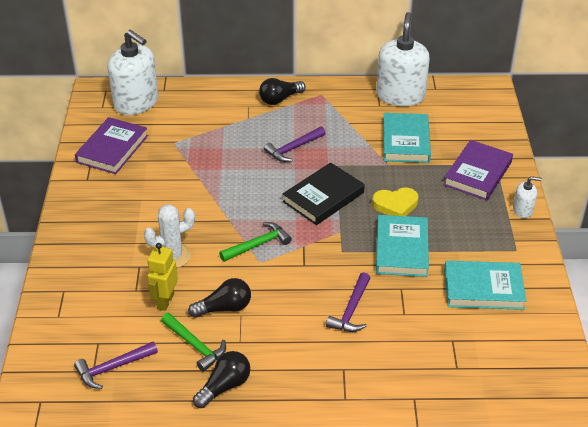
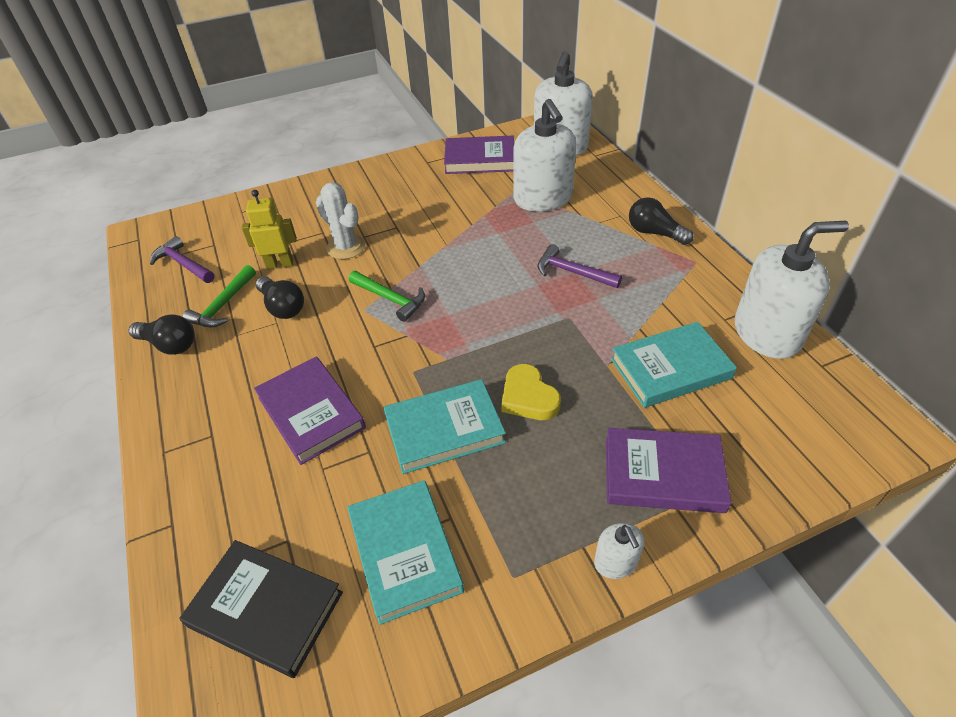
camera: 70 degrees right, 5 degrees up
black book [283,162,365,225] -> black book moved to [179,540,343,678]
purple hammer [326,273,370,332] -> purple book [254,357,366,465]
none -> white soap dispenser [513,99,576,211]

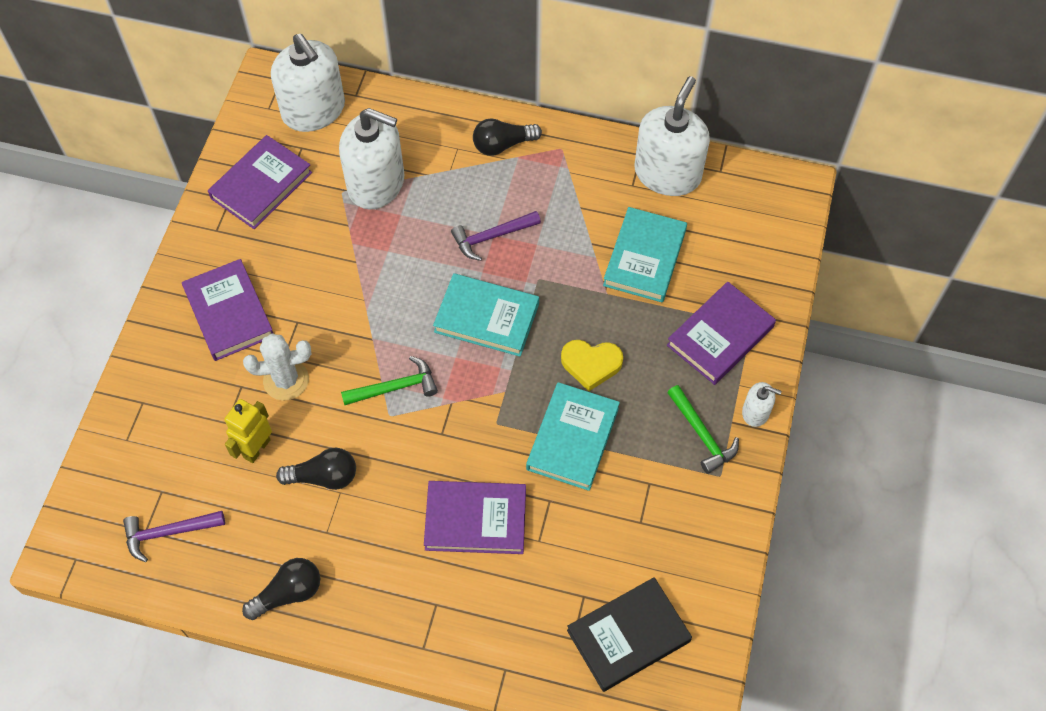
camera: 55 degrees left, 15 degrees up
green hammer [183,265,256,327] -> green hammer moved to [667,385,739,474]
turquoise book [347,480,464,625] -> turquoise book moved to [433,273,539,357]
none -> purple book [182,259,274,361]

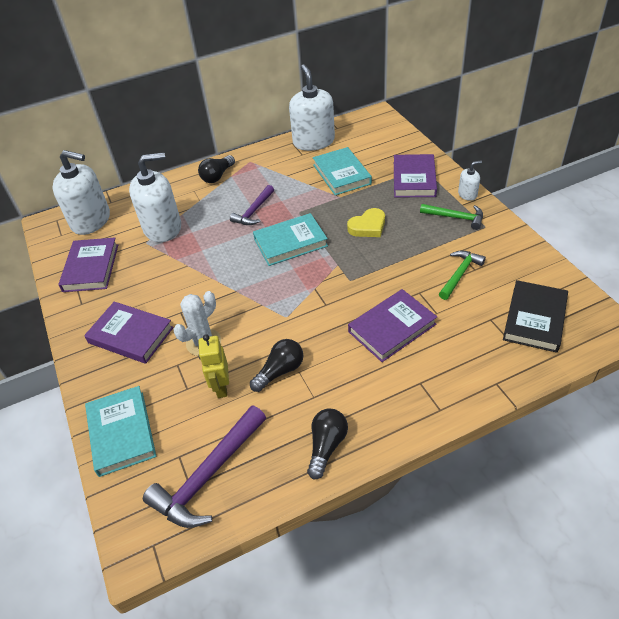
camera: 35 degrees left, 15 degrees down
purple hammer [123,511,225,562] -> purple hammer [143,405,266,528], size x1.63
green hammer [341,356,438,405] -> green hammer moved to [439,250,486,300]
turquoise book [526,382,620,491] -> turquoise book moved to [85,386,156,477]

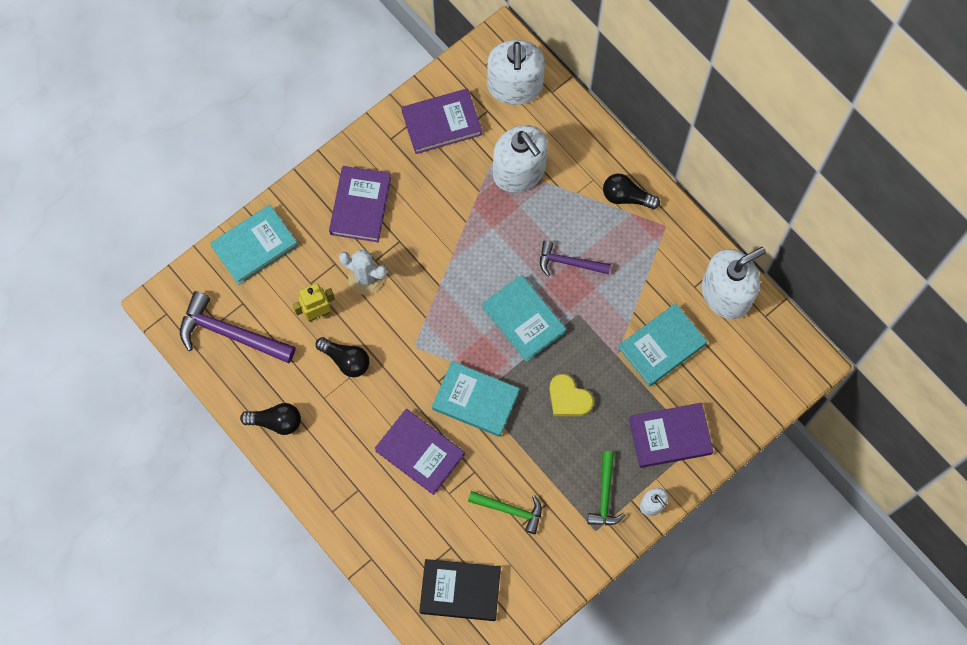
camera: 70 degrees right, 25 degrees up
none -> turquoise book [432,361,519,437]

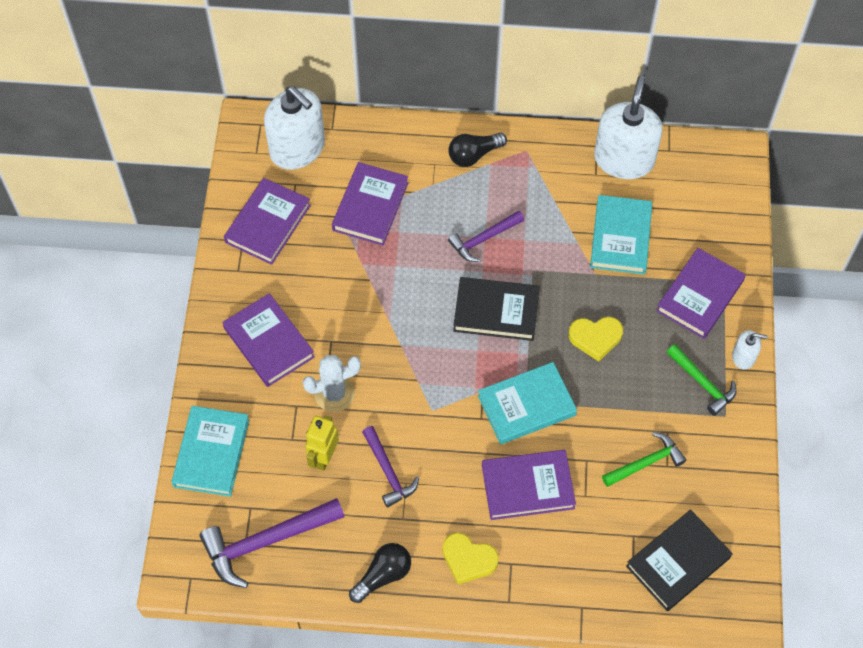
camera: 45 degrees left, 10 degrees down
black light bulb [316,337,370,377] -> purple hammer [362,426,419,507]
turquoise book [482,275,566,362] -> black book [453,277,540,341]
white soap dispenser [493,125,548,193] -> purple book [332,162,408,245]
none -> yellow heart [442,533,499,584]

